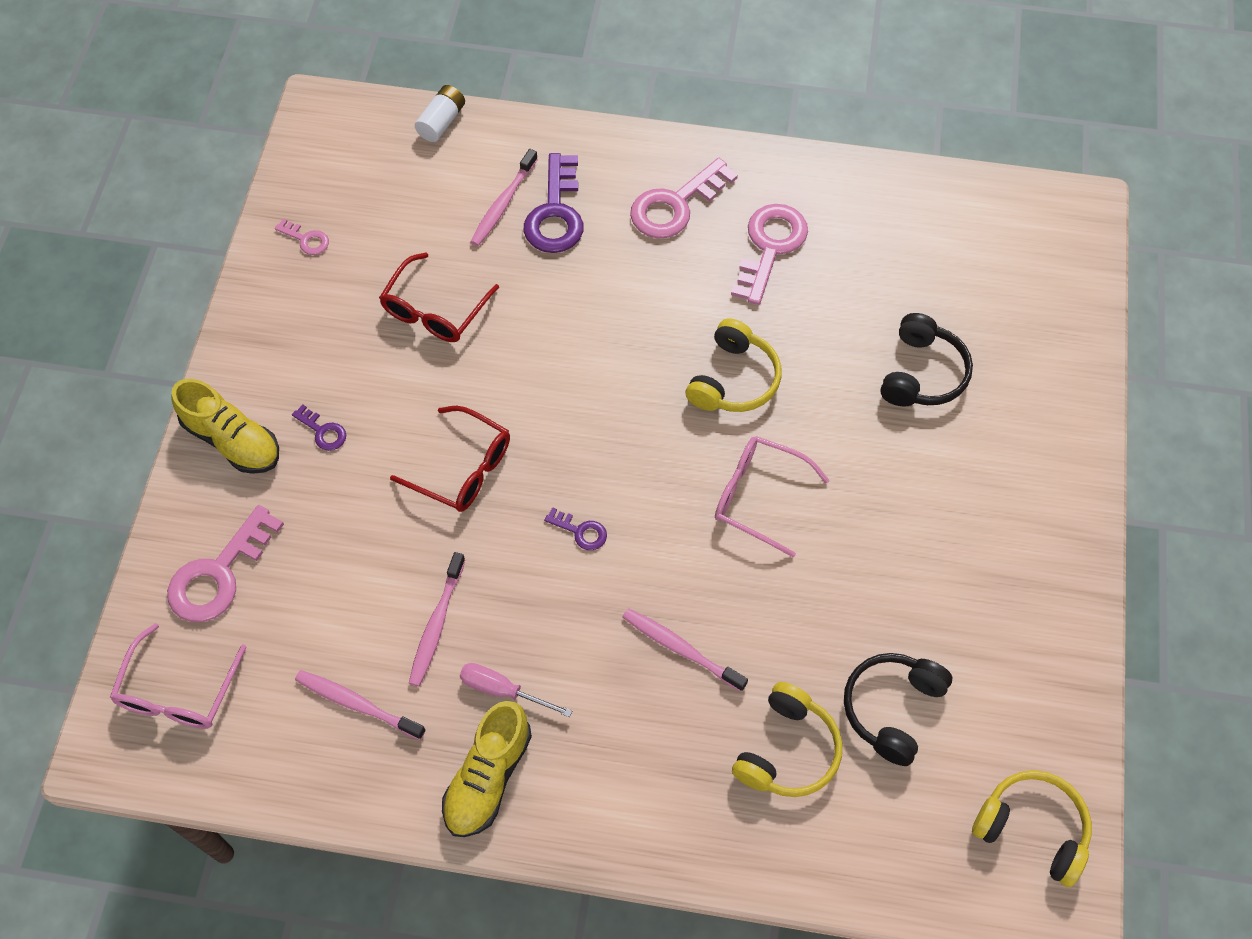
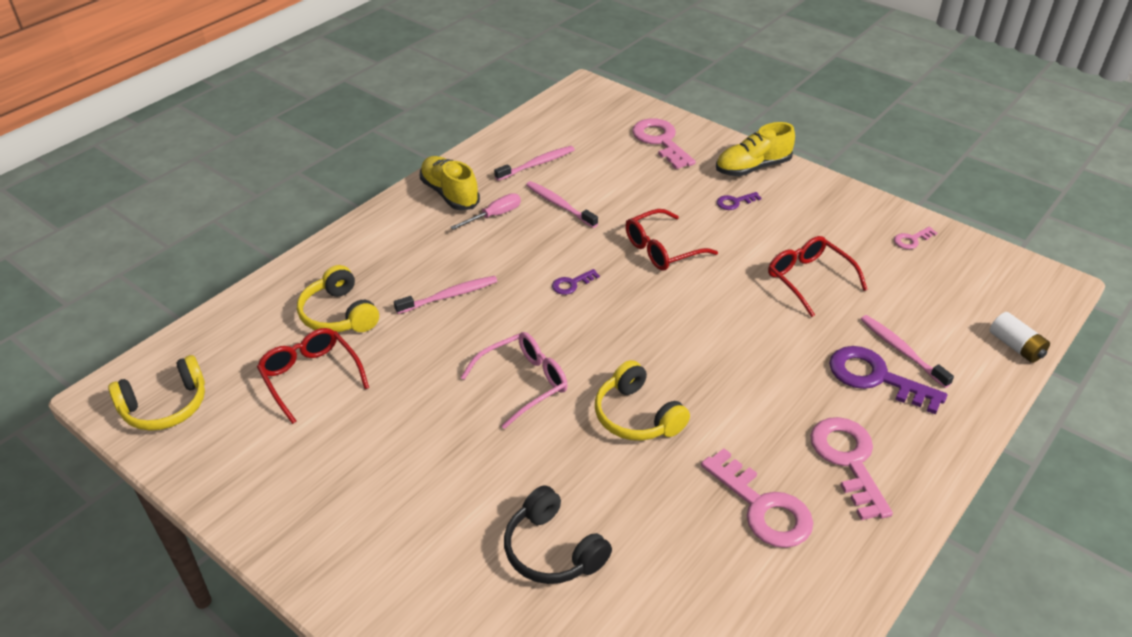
camera: 120 degrees right, 20 degrees down
pink glasses [110,623,247,729] -> none
black headphones [844,653,952,766] -> red glasses [257,328,369,424]

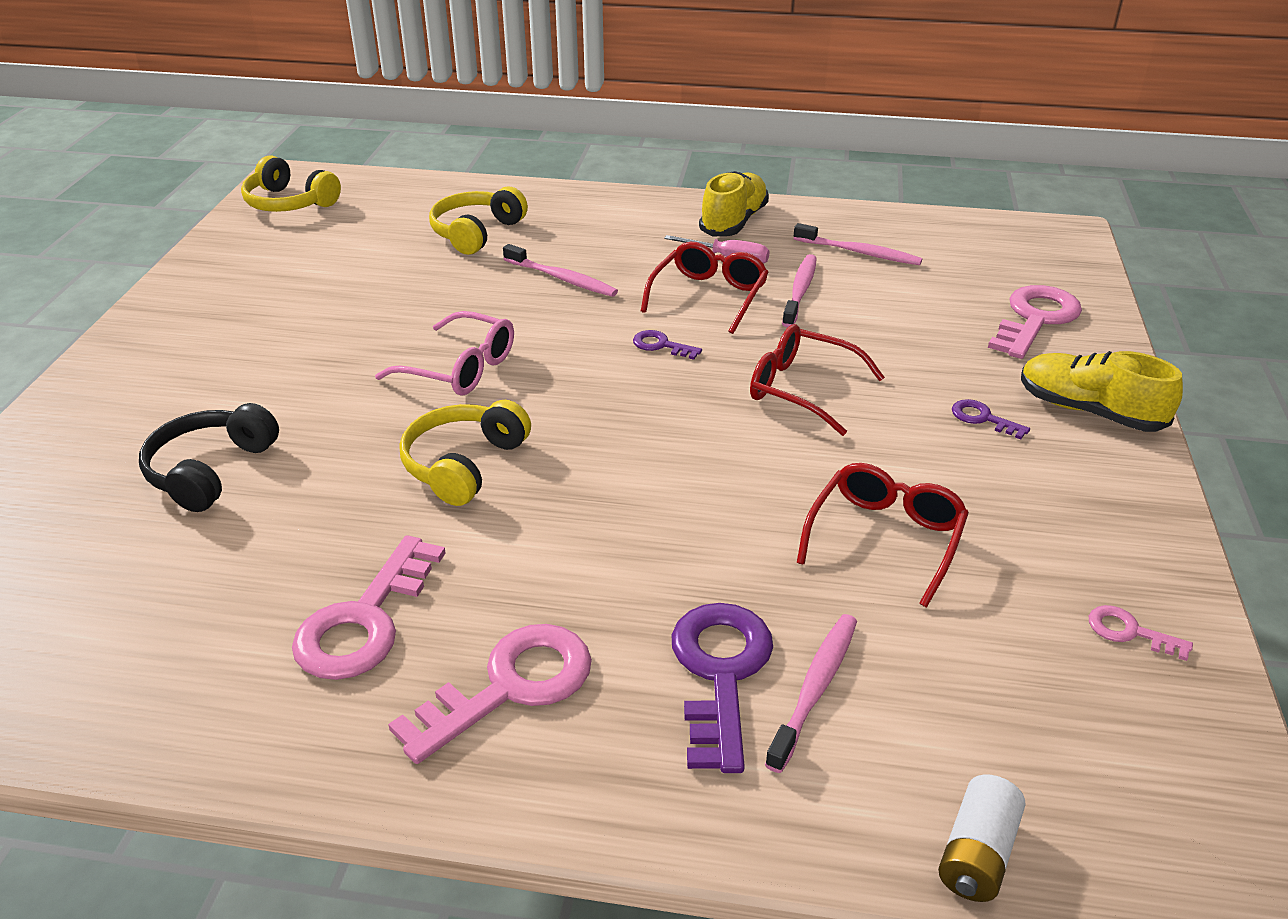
camera: 60 degrees right, 5 degrees down
red glasses [257,328,369,424] -> red glasses moved to [641,242,769,334]

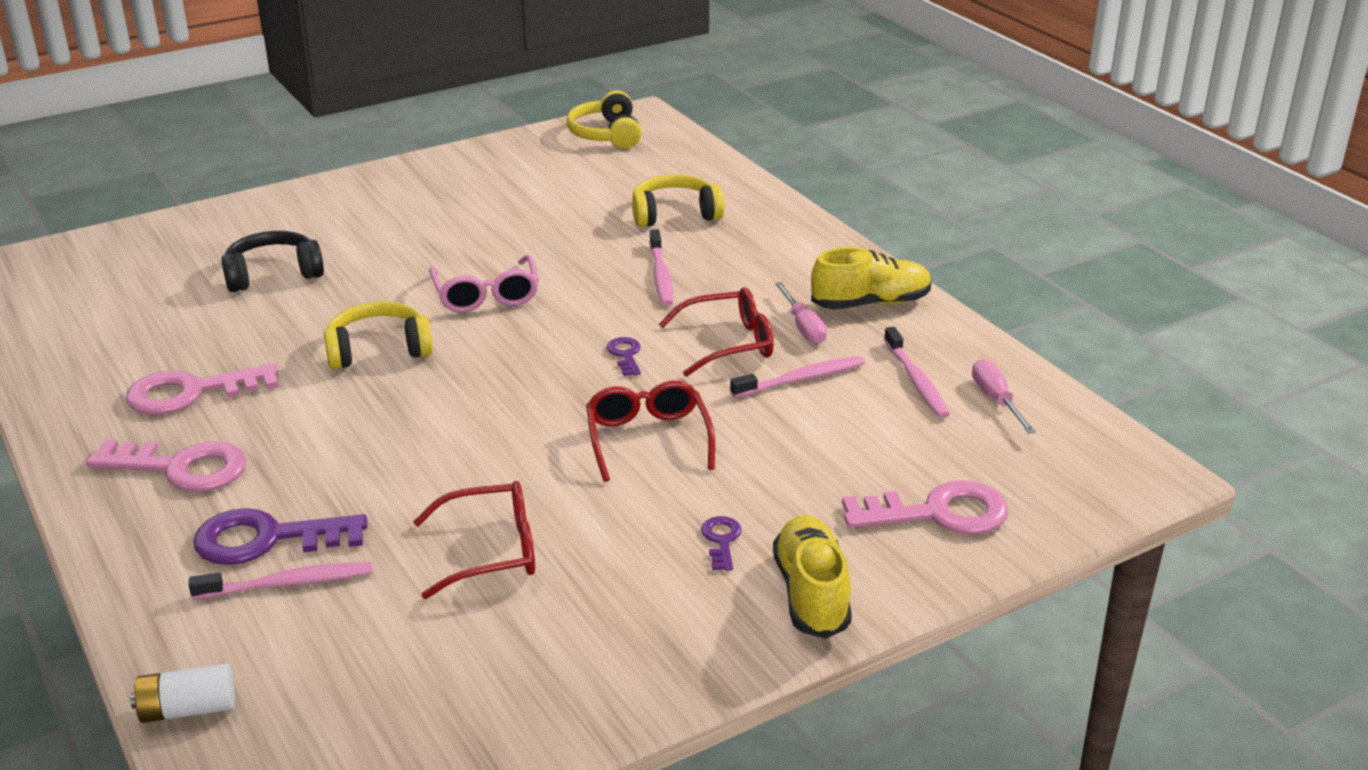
camera: 50 degrees right, 5 degrees down
purple key [672,603,773,773] -> purple key turned 150 degrees counterclockwise [193,508,367,565]
pink key [1089,605,1193,661] -> none
none -> pink screwdriver [972,359,1036,434]

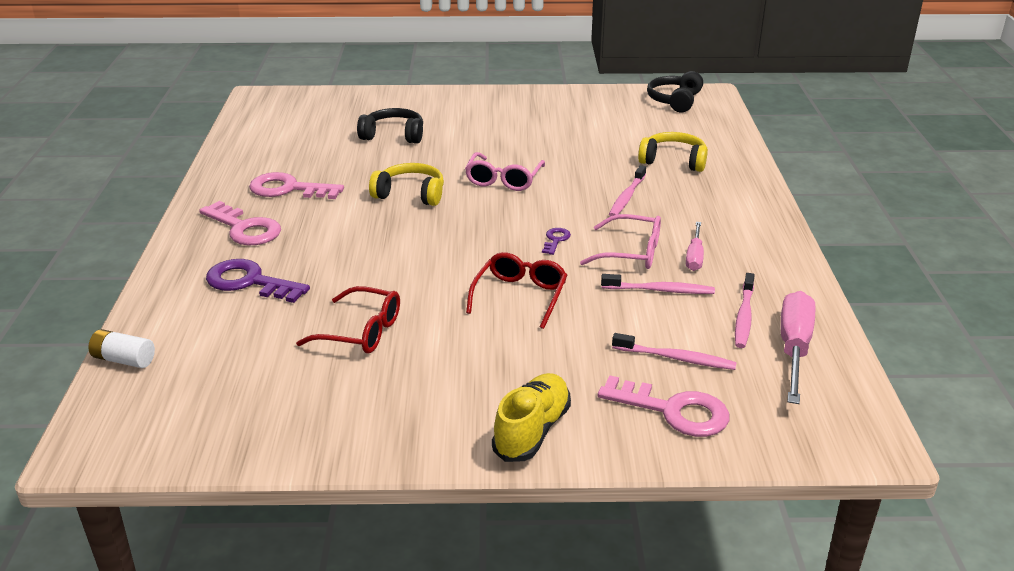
camera: 30 degrees right, 0 degrees up
pink toothbrush [188,562,373,600] -> pink toothbrush moved to [612,333,737,370]
yellow headphones [567,90,642,149] -> black headphones [647,71,703,112]
red glasses [659,287,774,377] -> pink glasses [580,214,661,269]
purple key [701,516,742,571] -> none
yellow shoe [811,247,932,310] -> none
pink screwdriver [972,359,1036,434] -> pink screwdriver [781,291,815,404], size x1.72

